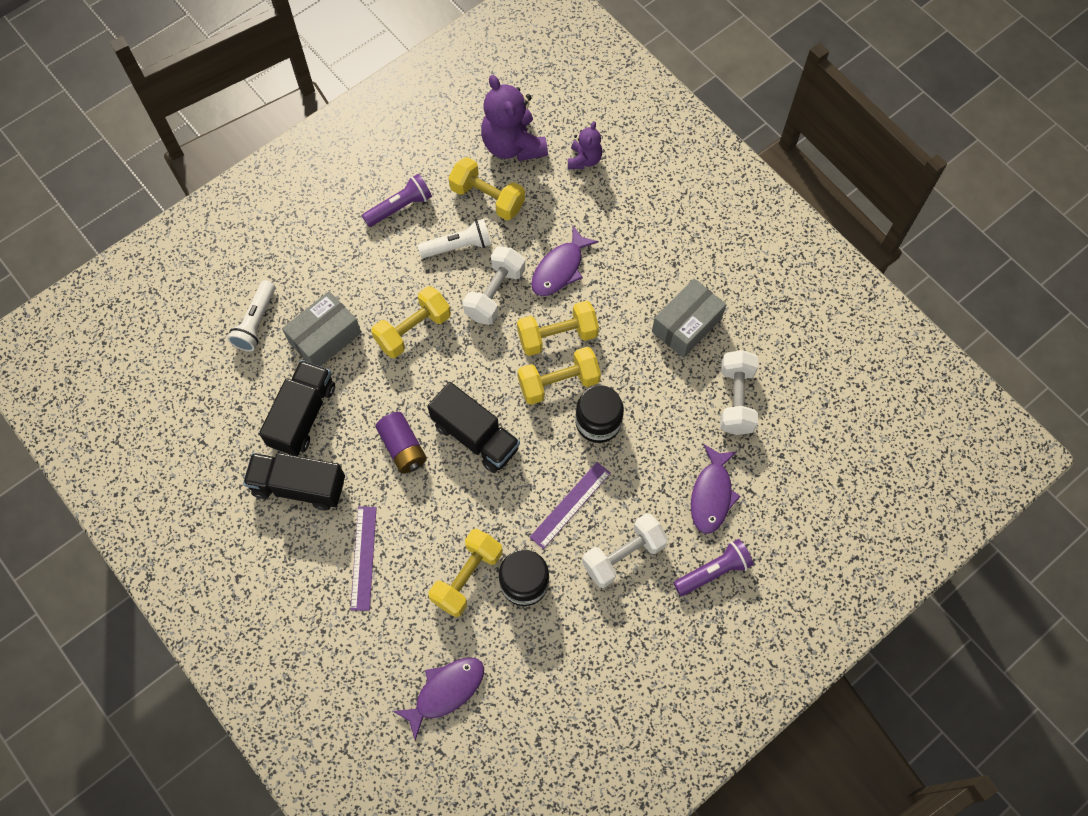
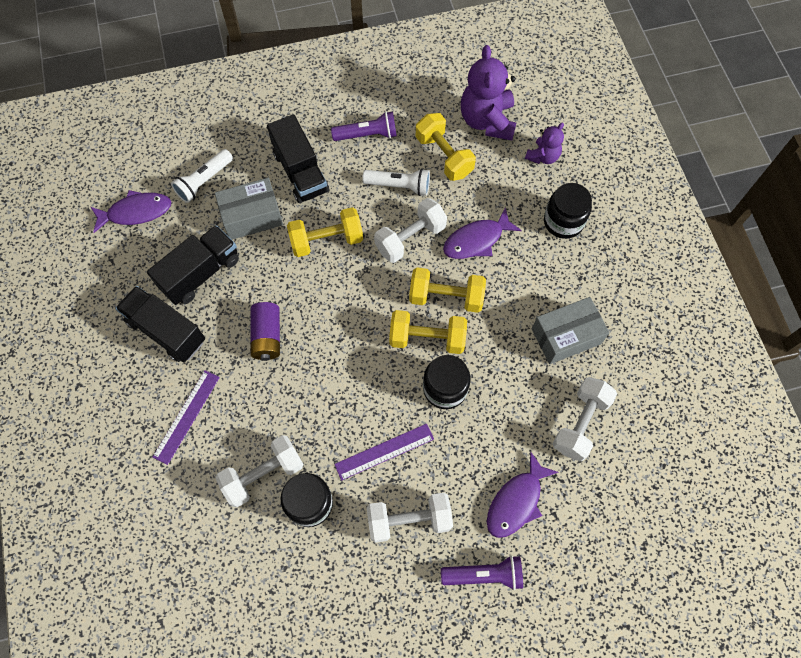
camera: 25 degrees right, 0 degrees up
purple fish [393,657,484,741] -> purple fish moved to [91,190,171,233]
black truck [427,382,520,473] -> black truck moved to [267,114,329,203]
yellow dumbbell [429,529,503,617] -> white dumbbell [216,435,304,507]
none -> black jar [544,183,592,239]

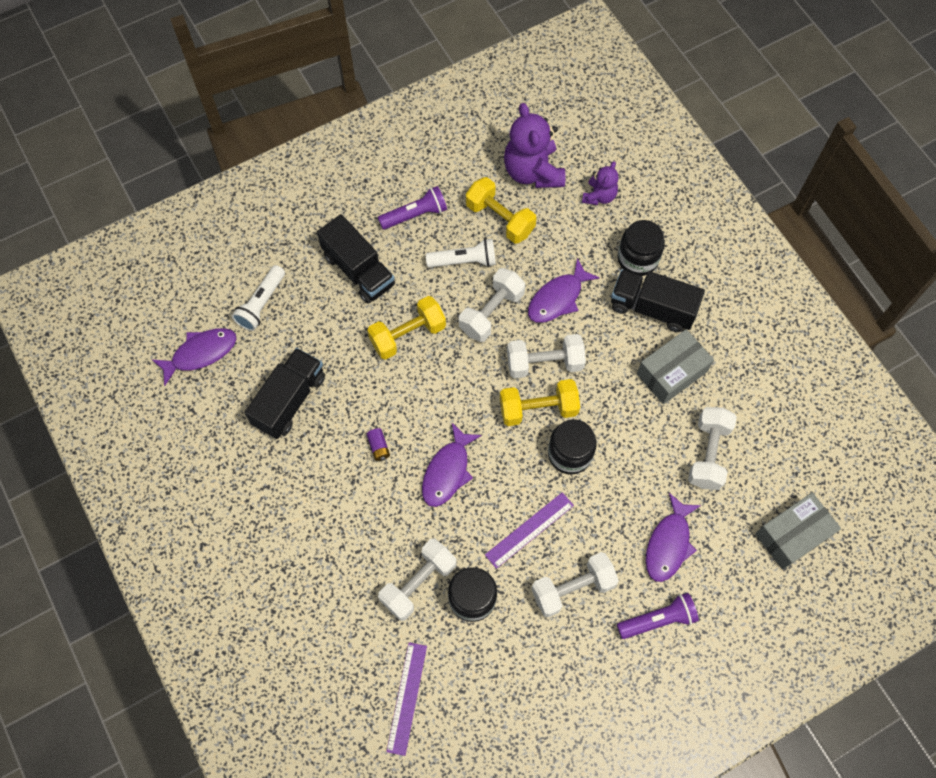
camera: 15 degrees left, 0 degrees up
black truck [115,286,205,362] -> black truck moved to [611,269,705,332]
purple ruler [153,370,220,465] -> purple ruler moved to [386,642,427,756]
grey box [215,178,283,240] -> grey box moved to [755,492,841,570]
purple battery [251,302,280,361] -> purple battery [366,428,390,461], size x0.55
yellow dumbbell [409,268,486,313] -> white dumbbell [507,334,586,378]
none -> purple fish [422,423,482,507]

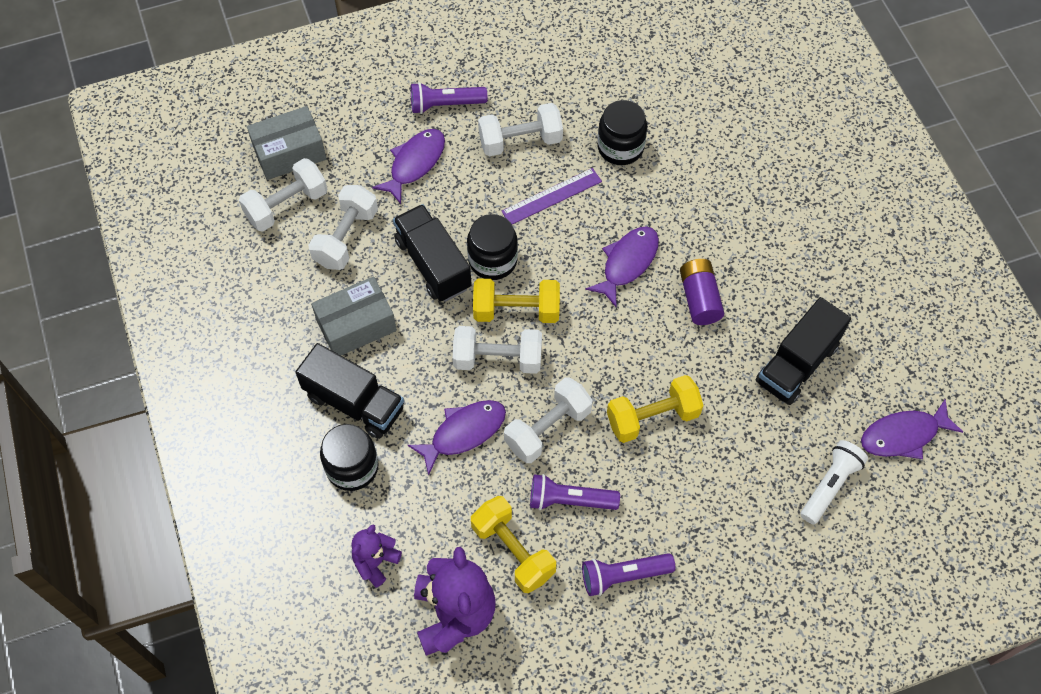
camera: 170 degrees left, 5 degrees down
black truck [317,214,395,304] -> black truck moved to [393,204,472,302]
purple battery [366,428,390,461] -> purple battery [680,259,724,325], size x1.83
white dumbbell [378,539,457,621] -> white dumbbell moved to [239,158,327,231]
purple ruler [386,642,427,756] -> none
white flashlight [426,239,496,268] -> purple flashlight [530,474,620,510]

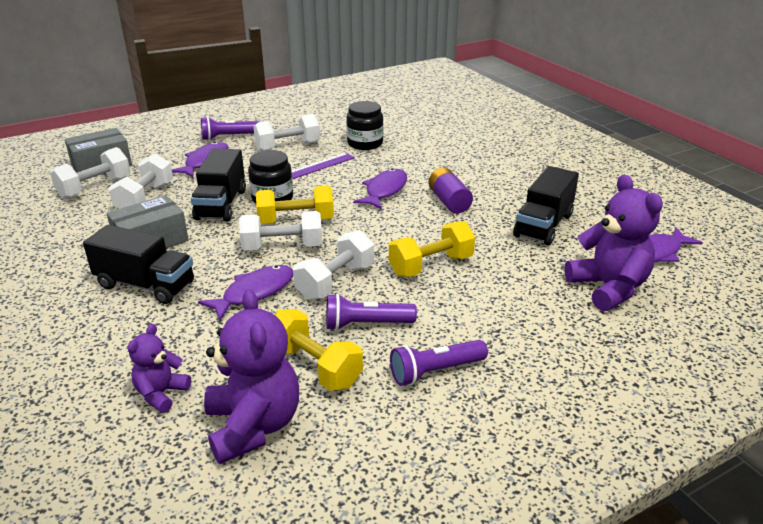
camera: 10 degrees left, 30 degrees down
black jar [320,424,379,491] -> none
black truck [393,204,472,302] -> black truck turned 135 degrees counterclockwise [191,149,246,221]
white flashlight [800,440,868,524] -> purple teddy bear [565,175,663,311]

